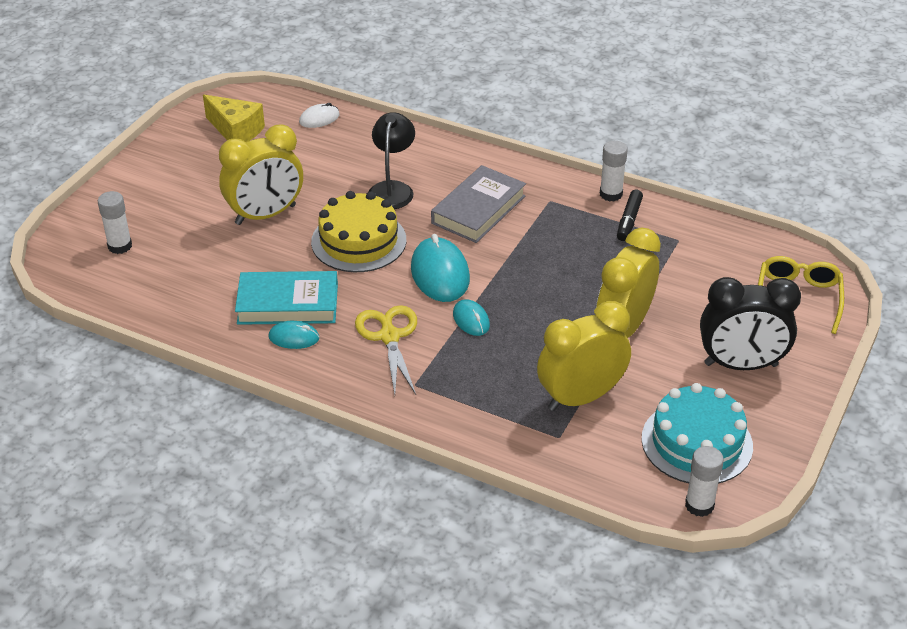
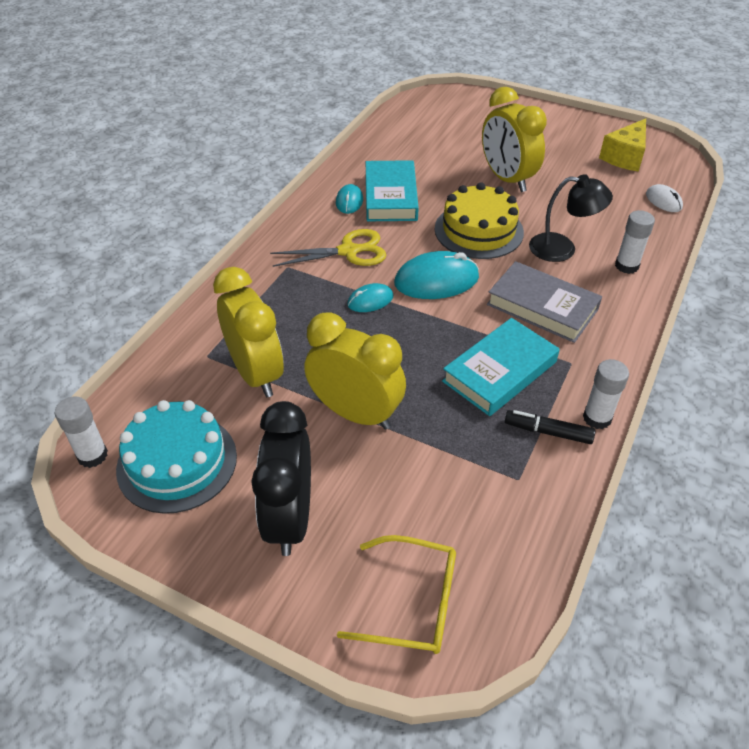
camera: 90 degrees right, 5 degrees up
white glue stick [98,191,132,254] -> white glue stick moved to [615,210,655,274]
none -> turquoise book [442,318,560,416]

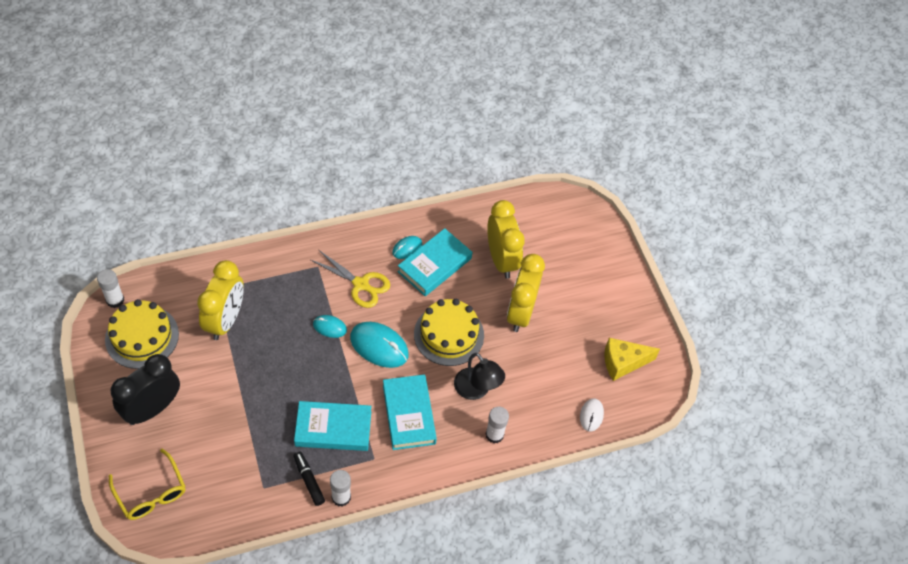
camera: 40 degrees right, 10 degrees up
turquoise cake [116,400,237,514] -> yellow cake [105,299,179,369]
yellow clock [304,312,406,430] -> yellow clock moved to [487,200,525,279]
grey book [487,261,602,343] -> turquoise book [383,374,437,450]

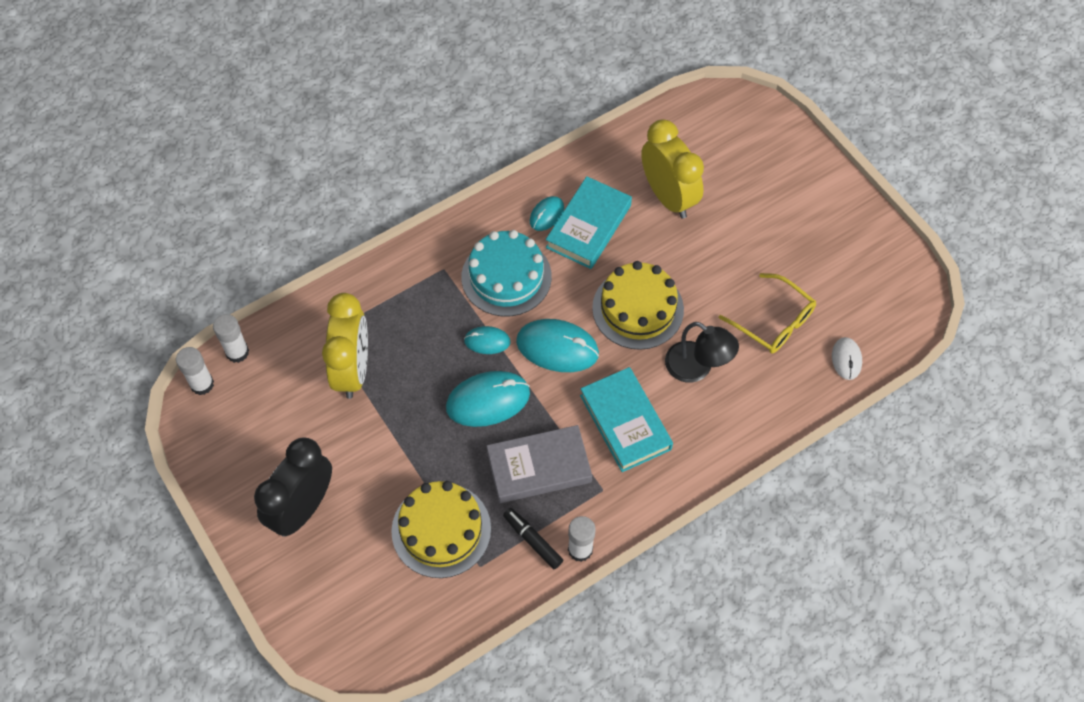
camera: 10 degrees left, 5 degrees up
yellow cake [105,299,179,369] -> yellow cake moved to [391,481,491,578]
yellow glasses [109,449,186,520] -> yellow glasses moved to [719,273,816,354]
turquoise book [294,401,371,451] -> grey book [486,425,592,503]
yellow scissors [311,250,390,308] -> turquoise cake [462,230,552,317]
white glue stick [486,406,509,443] -> white glue stick moved to [213,314,249,363]
yellow clock [507,254,545,332] -> none
yellow cheese [604,338,660,381] -> none
none -> turquoise mouse [446,371,530,427]

